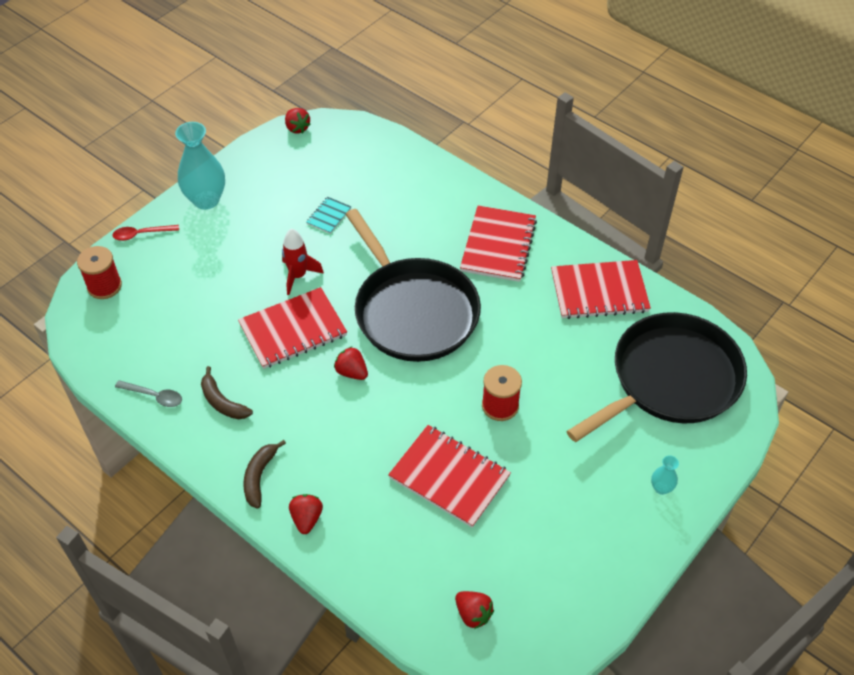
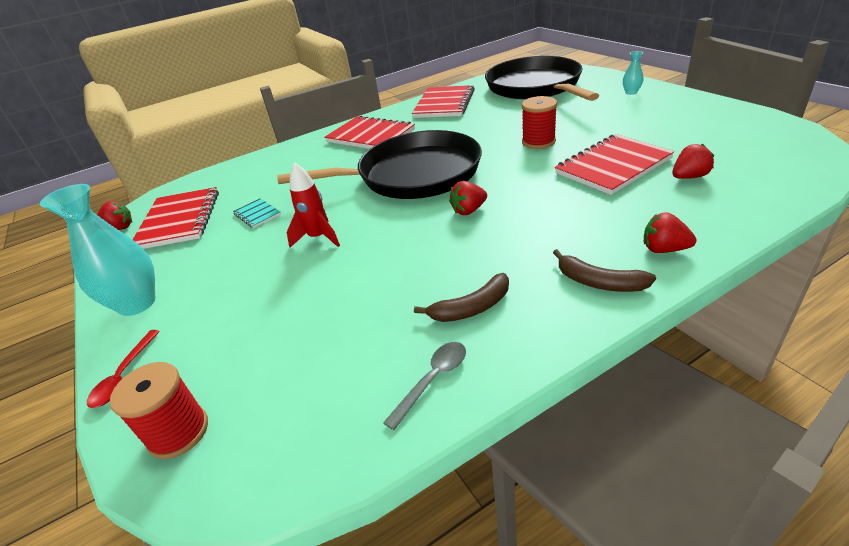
camera: 65 degrees left, 15 degrees down
red notebook [238,287,347,369] -> red notebook moved to [133,187,219,249]
red strawberry [455,591,494,629] -> red strawberry moved to [672,144,714,179]

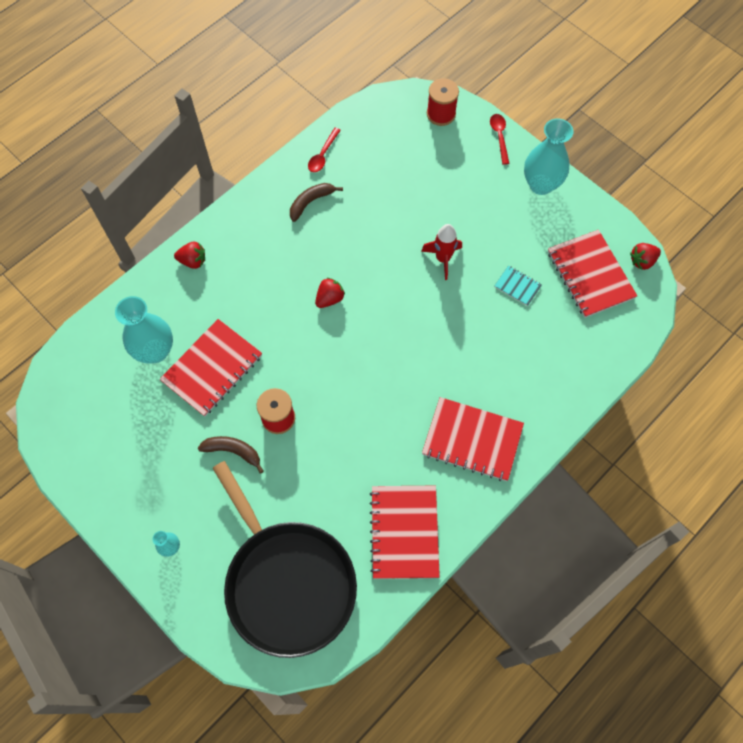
camera: 160 degrees right, 30 degrees up
black pan [277,130,482,199] -> none
grey spoon [383,342,466,430] -> red spoon [308,128,341,172]
brown banana [553,249,656,292] -> brown banana moved to [198,436,264,474]
red strawberry [672,144,714,179] -> turquoise vase [115,296,173,364]

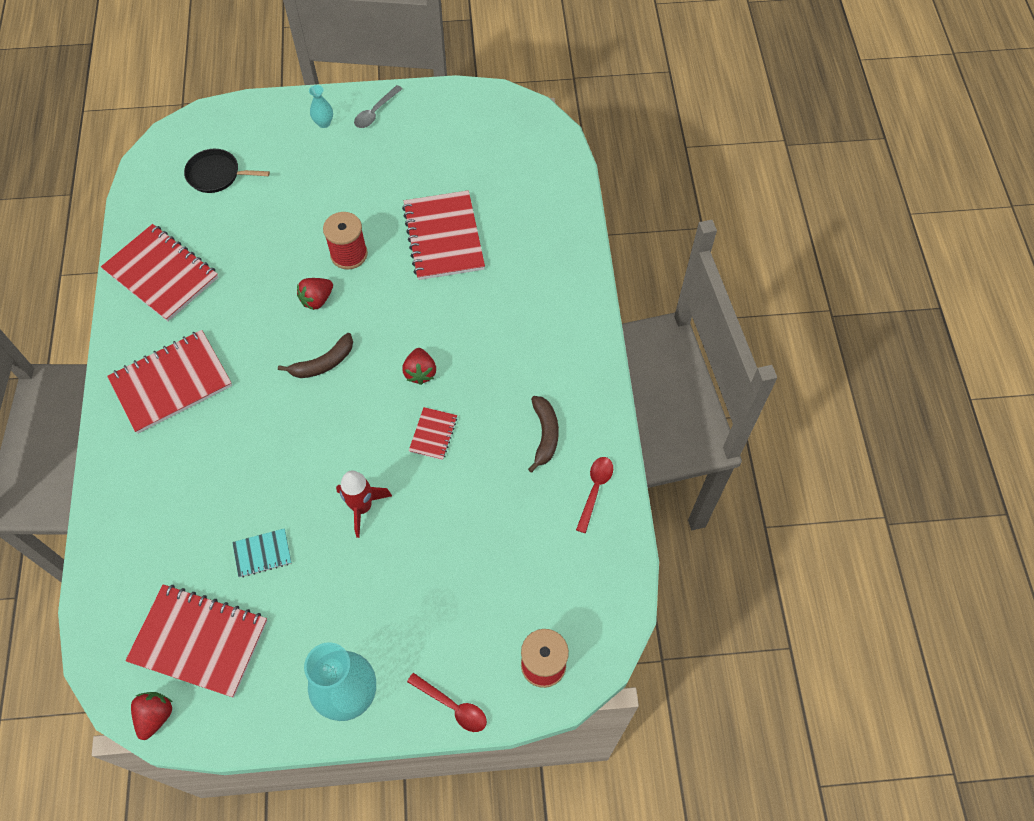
camera: 130 degrees right, 5 degrees down
turquoise vase [115,296,173,364] -> none
red strawberry [174,242,205,269] -> red strawberry moved to [297,278,333,310]
brown banana [198,436,264,474] -> brown banana moved to [278,333,353,378]
black pan [213,461,357,658] -> black pan [184,149,270,193], size x0.42
red spoon [308,128,341,172] -> red spoon turned 45 degrees clockwise [576,457,613,533]
none -> grey spoon [354,85,402,128]
none -> red notebook [409,407,458,460]

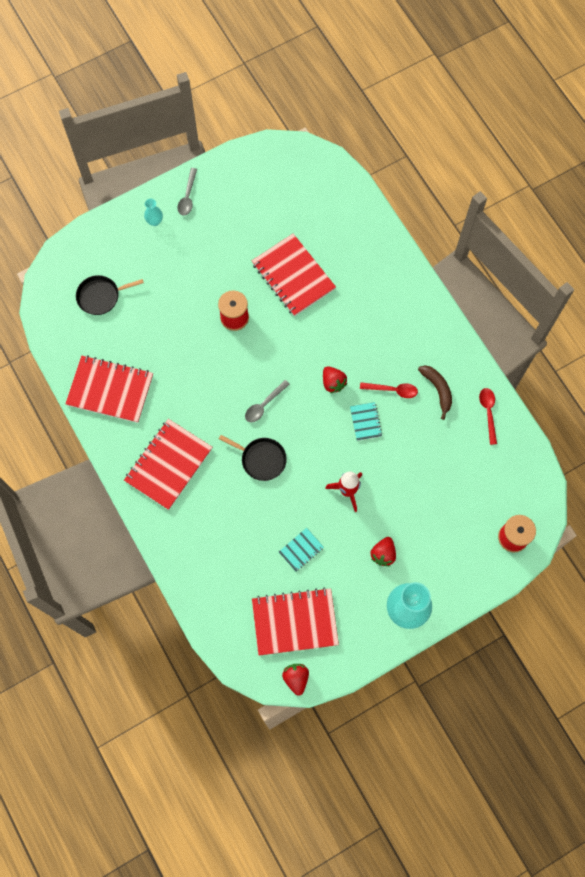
camera: 25 degrees left, 10 degrees up
brown banana [278,333,353,378] -> grey spoon [245,380,290,422]
red strawberry [297,278,333,310] -> red strawberry moved to [371,537,396,566]
red spoon [407,673,487,732] -> red spoon moved to [360,382,418,398]
red notebook [409,407,458,460] -> turquoise notebook [350,402,382,441]
none -> black pan [219,435,287,481]

